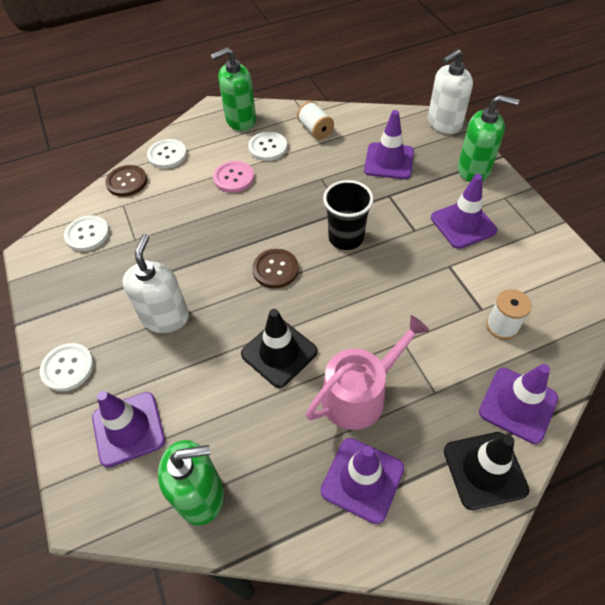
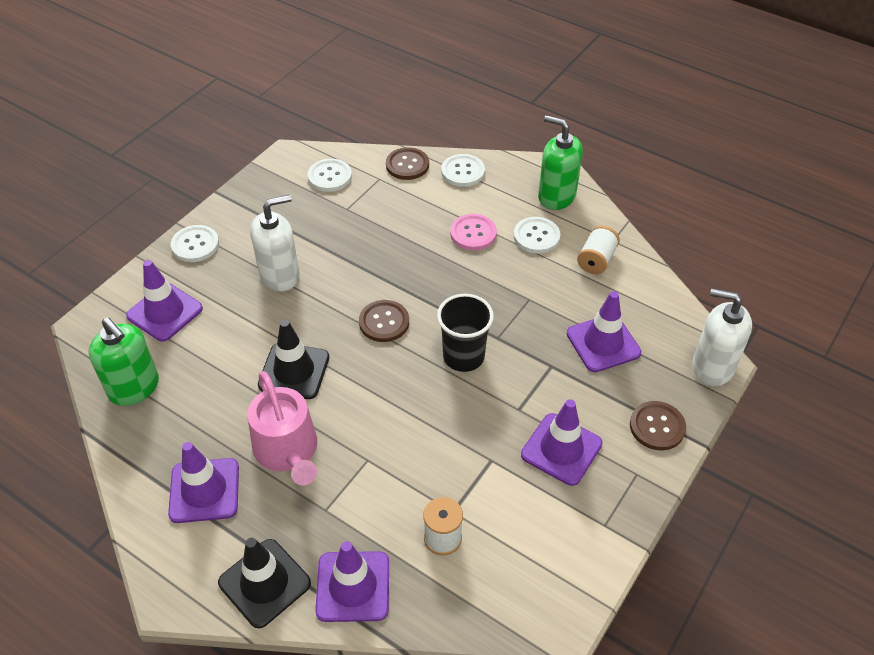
camera: 55 degrees right, 5 degrees down
pink watering can [306,315,430,430] -> pink watering can turned 45 degrees clockwise [247,371,317,485]
green soap dispenser [458,95,519,182] -> brown button [630,401,686,450]

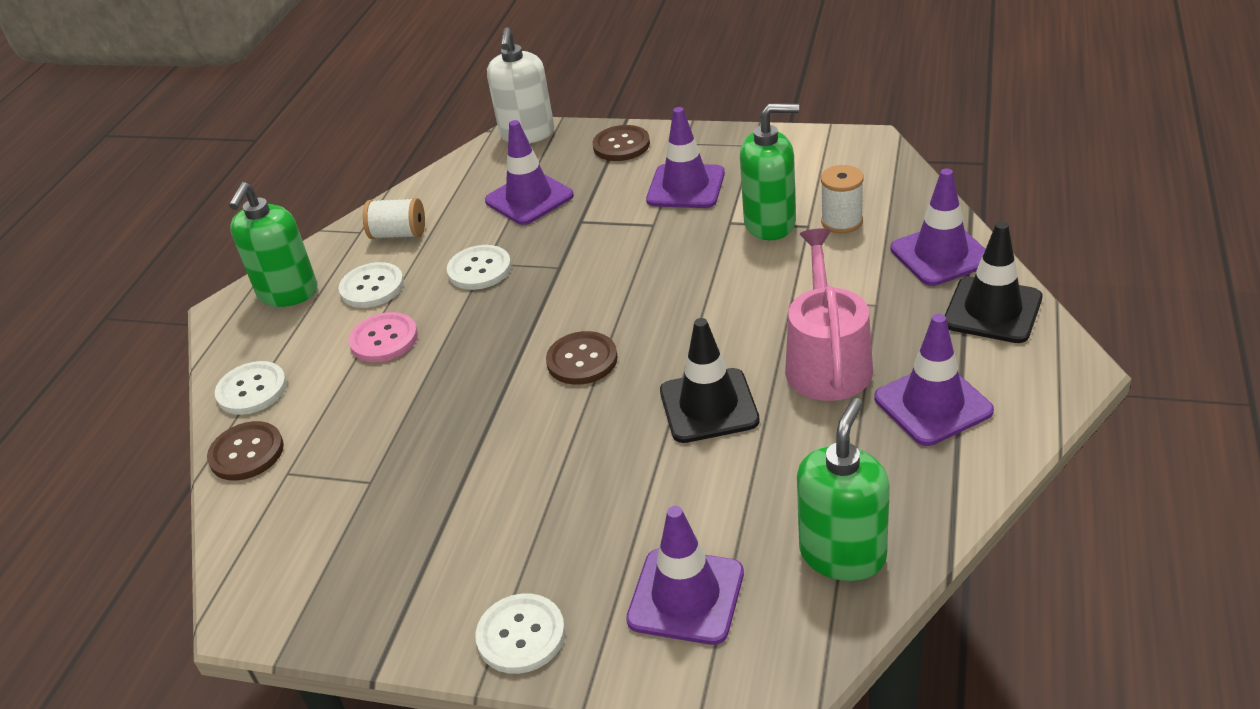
camera: 105 degrees left, 10 degrees down
pink watering can [247,371,317,485] -> pink watering can turned 45 degrees counterclockwise [785,228,873,401]
white soap dispenser [250,195,300,292] -> none
white button [308,159,352,192] -> white button moved to [447,245,511,290]
black cup [437,294,494,372] -> none
none -> green soap dispenser [740,104,799,240]

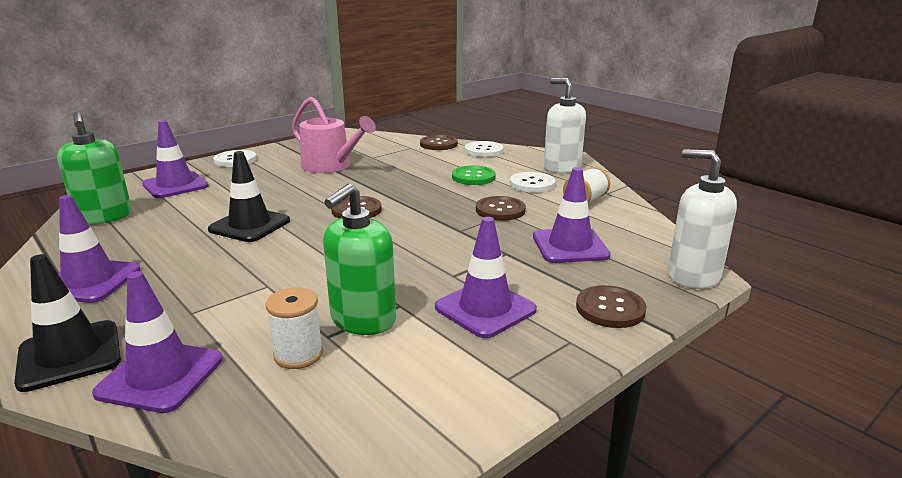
camera: 120 degrees right, 15 degrees down
green soap dispenser [229,182,317,307] -> white soap dispenser [544,78,586,173]
pink button [349,312,418,362] -> green button [452,165,496,185]
white button [447,245,511,290] -> brown button [476,196,526,221]
pink watering can [785,228,873,401] -> pink watering can moved to [292,97,376,173]

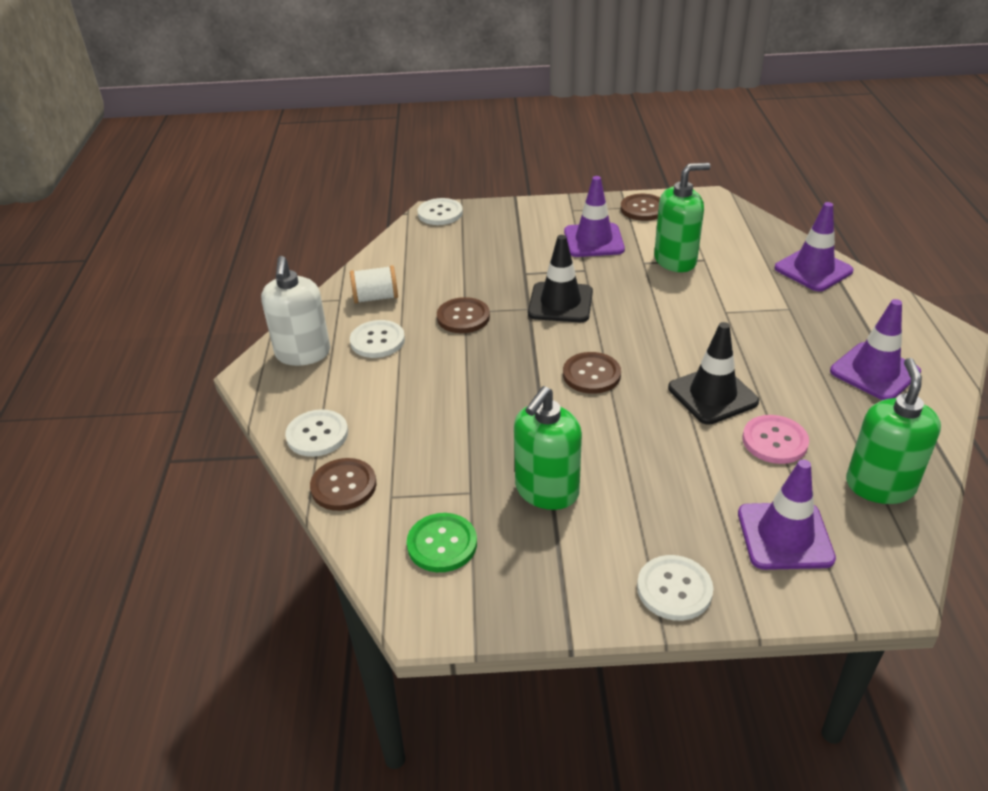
camera: 140 degrees left, 15 degrees up
black traffic cone [14,254,121,392] -> black traffic cone moved to [528,235,593,322]
white spool [266,287,323,369] -> none
pink watering can [292,97,376,173] -> green soap dispenser [514,386,582,510]
green button [452,165,496,185] -> green button moved to [407,513,477,572]
purple traffic cone [533,167,611,263] -> none
brown button [576,285,647,328] -> brown button moved to [621,194,660,221]
white soap dispenser [668,149,737,289] -> white button [417,198,463,225]
none -> pink button [743,415,809,464]

